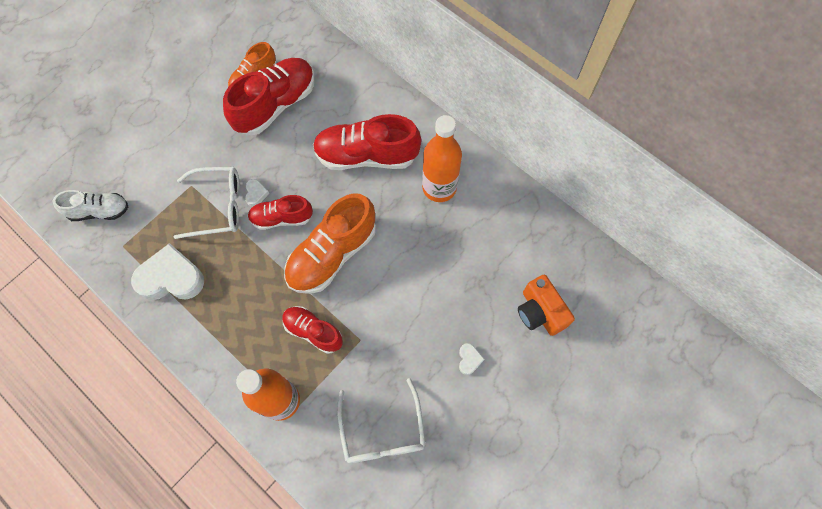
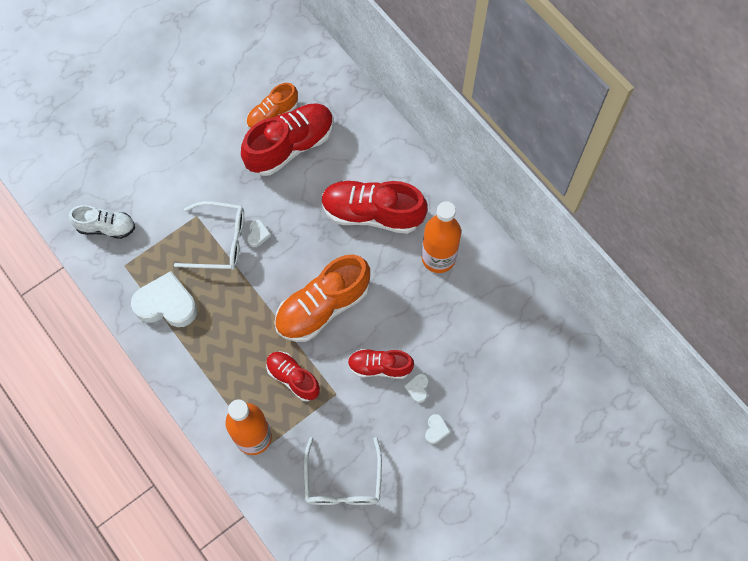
camera: 10 degrees right, 0 degrees up
red shoe [248,195,313,230] -> red shoe moved to [348,349,414,379]
orange camera [518,275,575,336] -> none
none -> white heart [404,373,429,403]

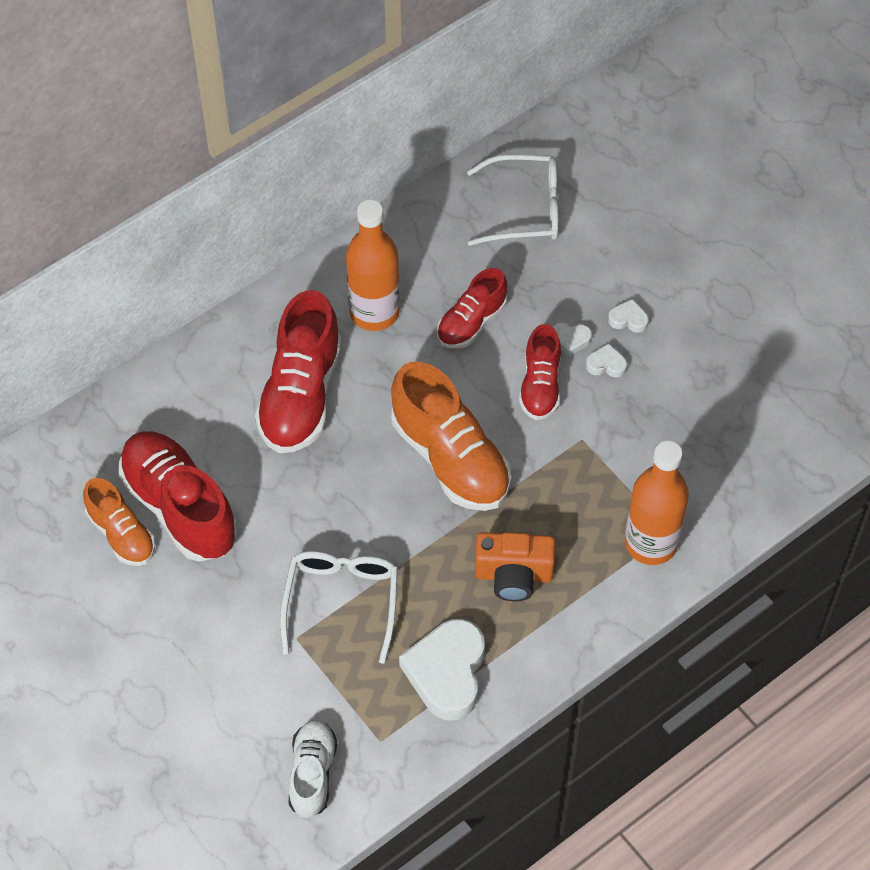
camera: 90 degrees left, 10 degrees down
white heart [247,220,271,247] -> white heart moved to [586,343,627,378]
red shoe [266,352,320,401] -> red shoe moved to [437,268,507,349]
white glasses [304,437,382,505] -> white glasses moved to [467,154,558,246]
none -> orange camera [475,532,555,601]

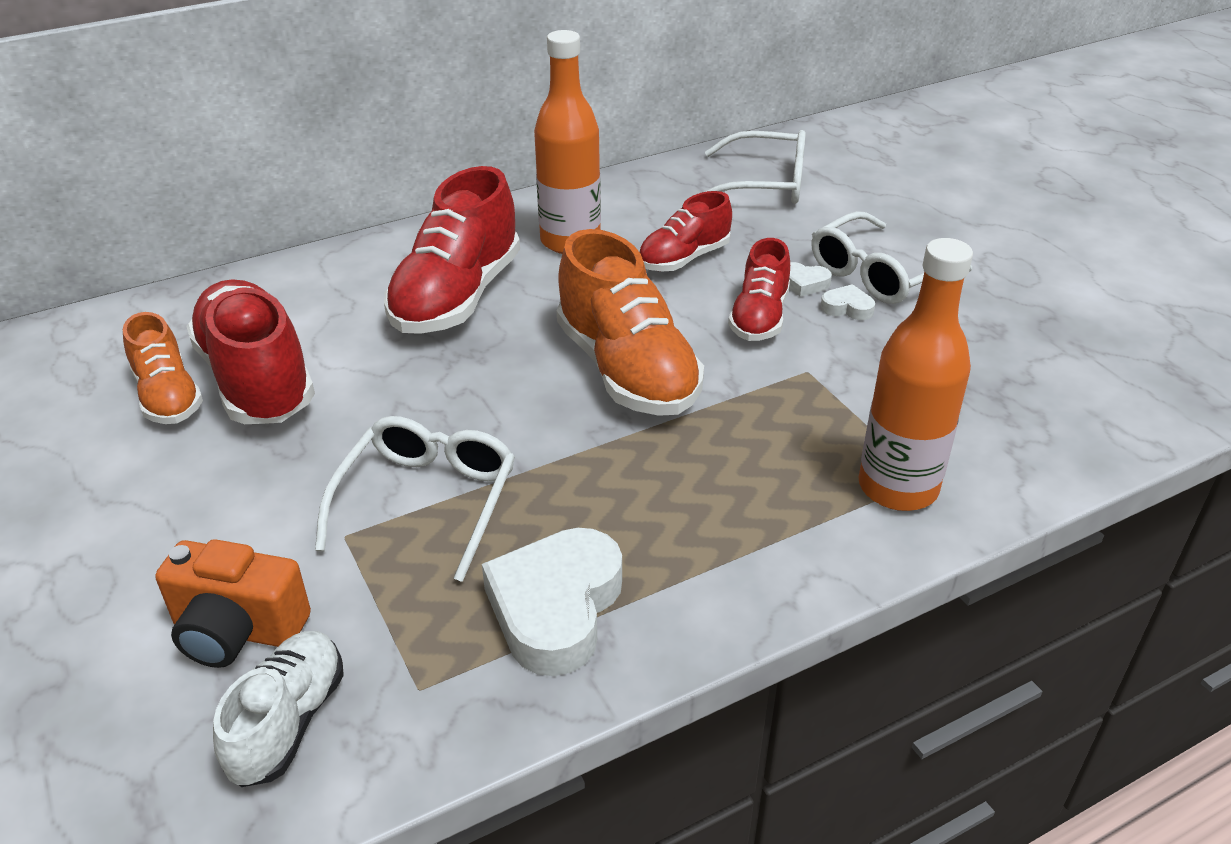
camera: 10 degrees right, 20 degrees down
orange camera [475,532,555,601] -> orange camera moved to [156,539,311,668]
white heart [608,299,649,333] -> white glasses [811,211,972,304]

